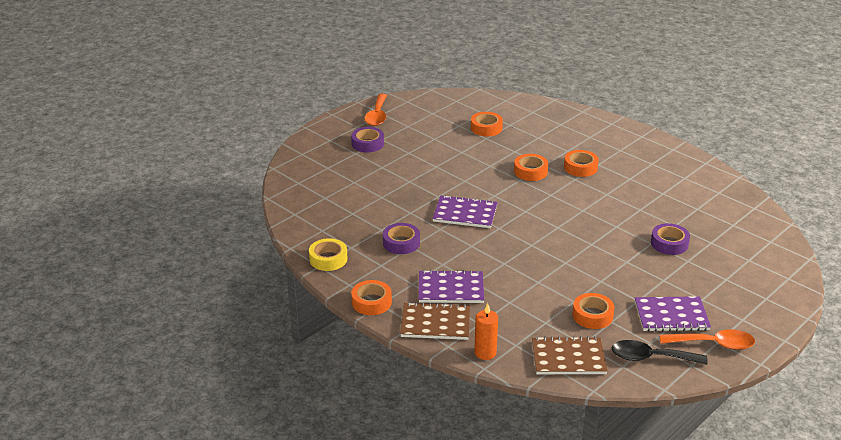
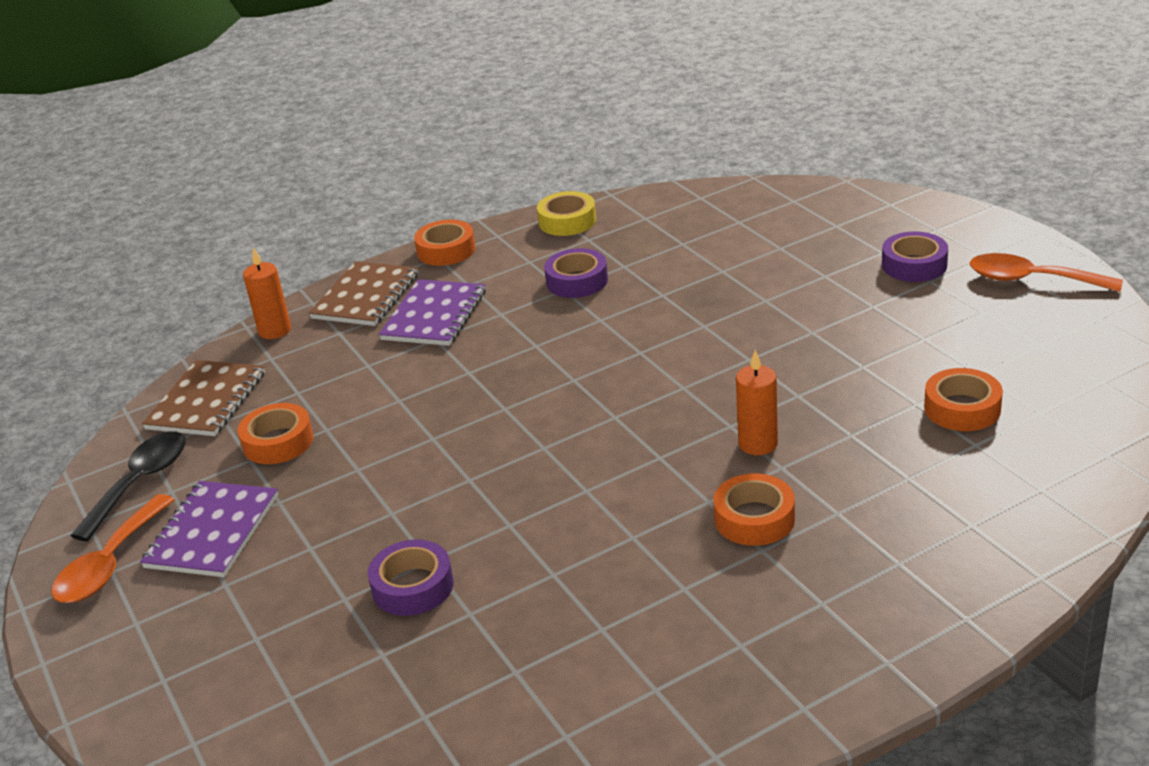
camera: 110 degrees right, 0 degrees up
purple notebook [432,195,498,228] -> none
orange tape [514,154,548,181] -> orange candle [736,349,778,455]

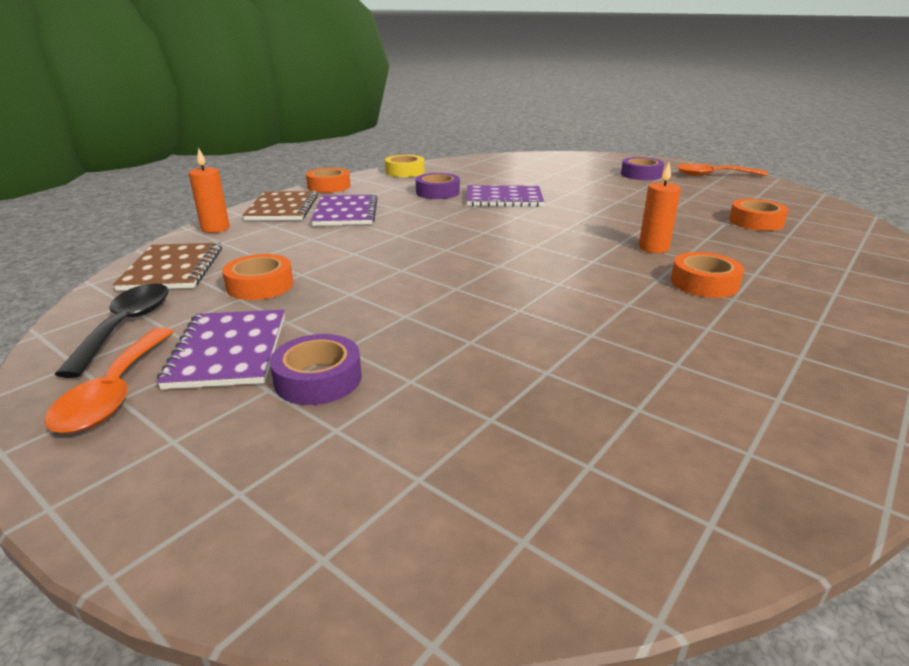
camera: 25 degrees left, 5 degrees down
purple tape [368,539,454,616] -> purple tape moved to [270,334,362,405]
none -> purple notebook [467,185,544,207]

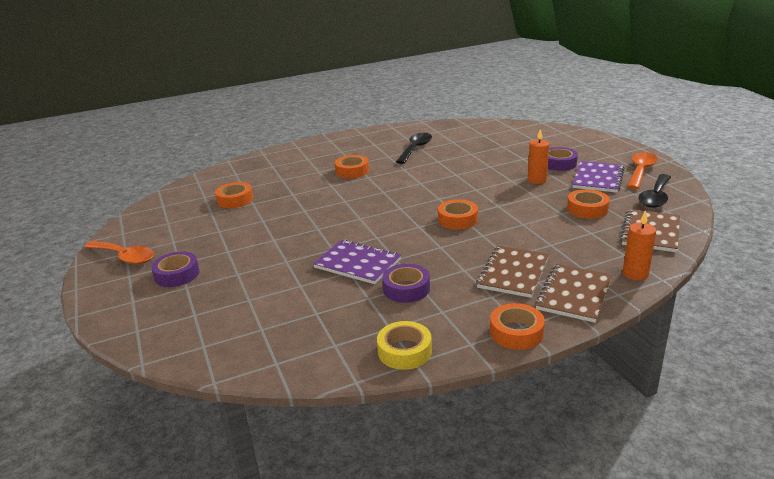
camera: 150 degrees left, 0 degrees up
purple notebook [311,194,378,226] -> brown notebook [476,246,549,298]
orange candle [639,162,681,253] -> orange candle moved to [528,128,549,184]
none -> black spoon [396,133,432,164]
none -> orange tape [438,199,478,229]

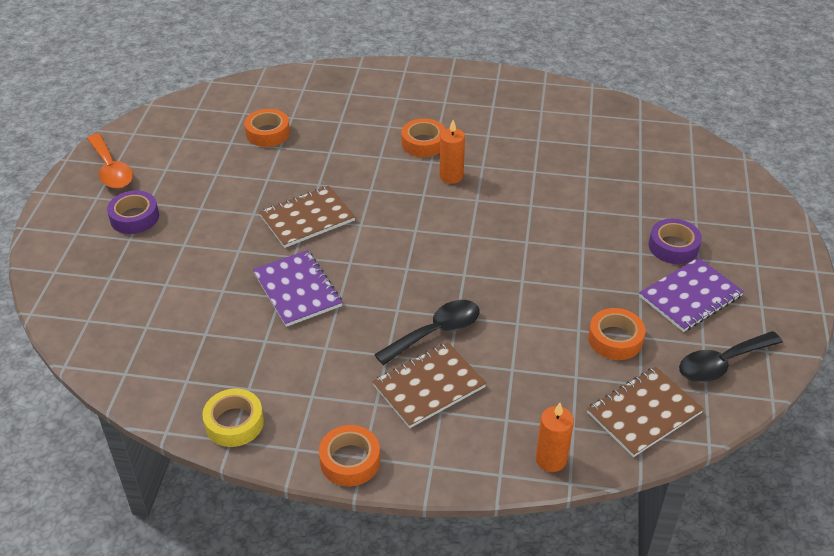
camera: 30 degrees right, 15 degrees up
purple tape [382,264,430,303] -> none
black spoon [396,133,432,164] -> black spoon moved to [374,300,480,365]
orange tape [438,199,478,229] -> none
orange candle [528,128,549,184] -> orange candle moved to [440,120,465,184]
brown notebook [535,264,612,323] -> brown notebook moved to [259,186,355,248]
orange spoon [627,152,658,189] -> none

